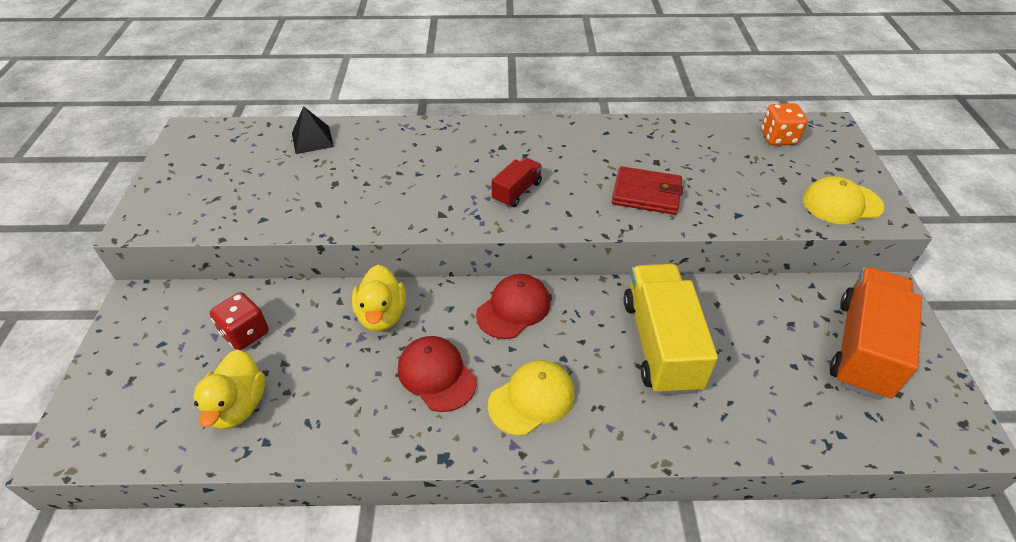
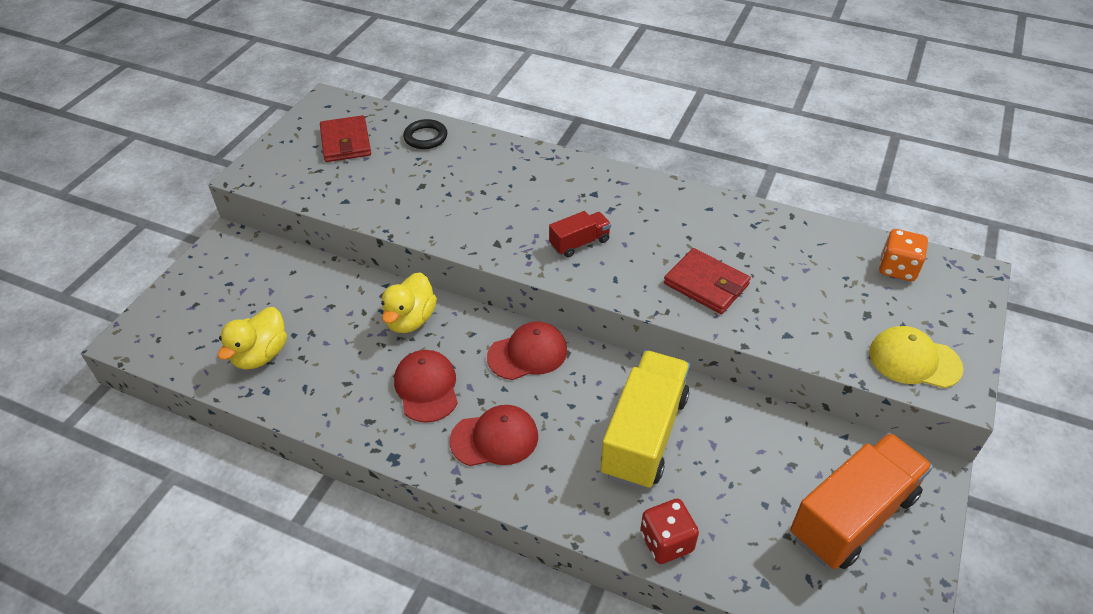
camera: 25 degrees right, 0 degrees up
red dice [210,292,269,350] -> red dice moved to [640,499,699,564]
black pyramid [292,106,334,154] -> black ring [403,119,447,149]
yellow cap [488,360,575,436] -> red cap [450,405,538,466]
none -> red wallet [320,115,371,162]

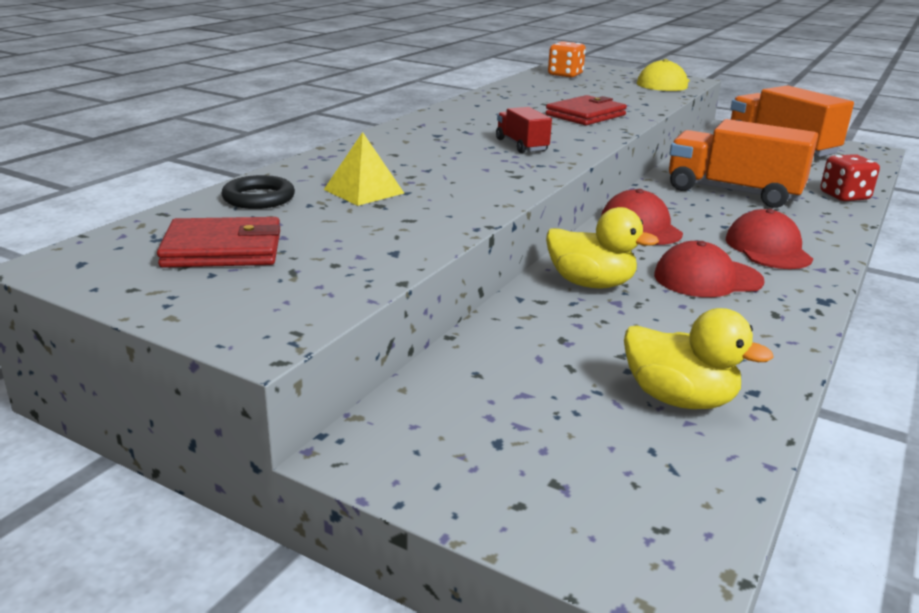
camera: 85 degrees left, 20 degrees down
yellow truck [601,351,690,489] -> orange truck [669,119,818,208]
none -> yellow pyramid [324,132,404,206]

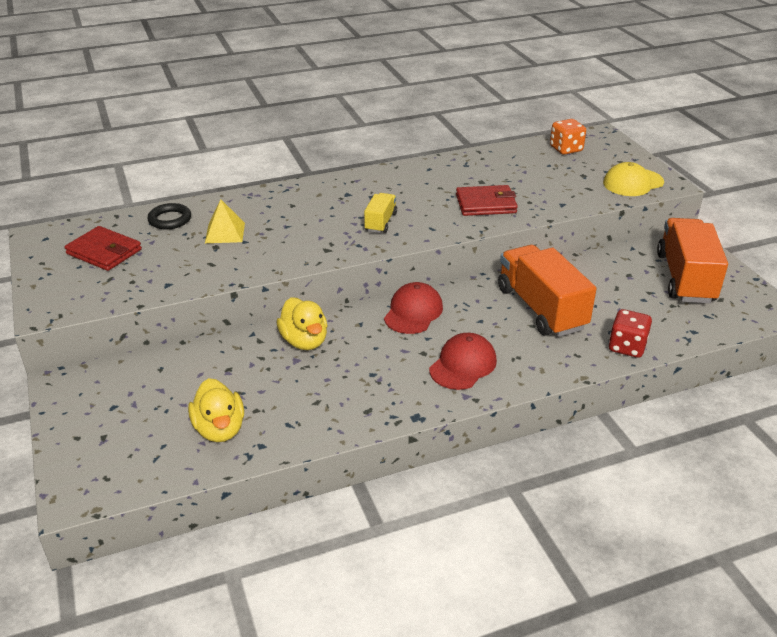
camera: 40 degrees right, 10 degrees up
red truck [496,107,552,153] -> yellow truck [364,193,397,233]
red cap [654,241,765,297] -> none

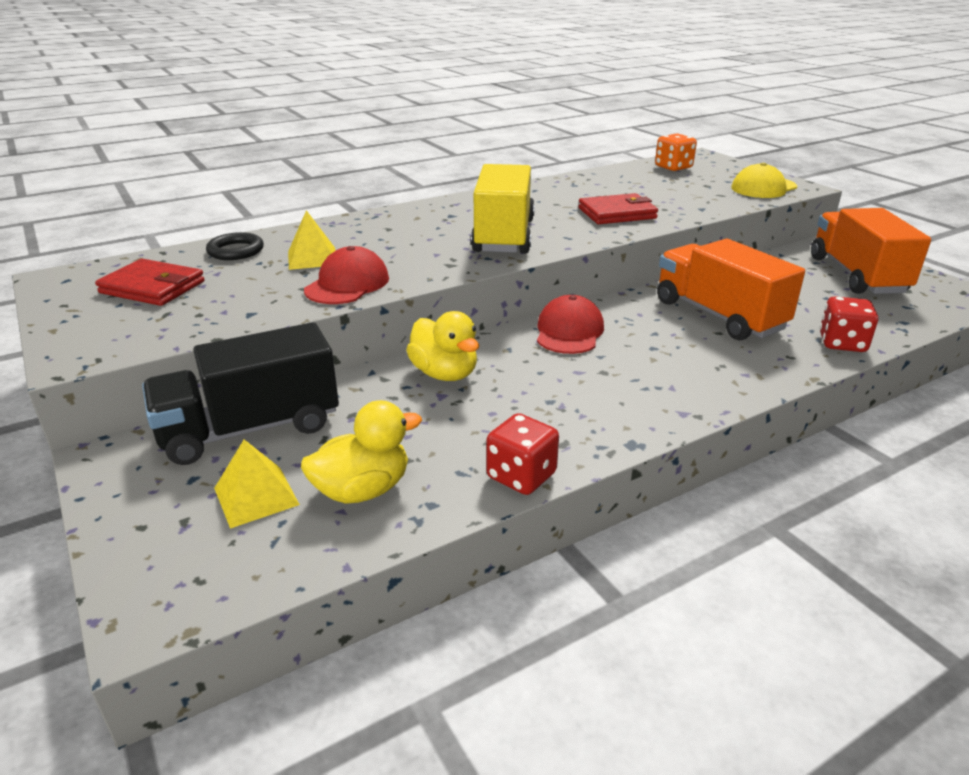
camera: 10 degrees left, 5 degrees down
yellow duck [188,378,244,442] -> yellow duck turned 90 degrees counterclockwise [301,400,422,504]
yellow truck [364,193,397,233] -> yellow truck [471,164,535,254], size x2.02
red cap [429,333,497,390] -> red cap moved to [304,246,389,304]
none -> black truck [142,322,339,465]
none -> yellow pyramid [214,440,300,529]
none -> red dice [486,413,559,495]

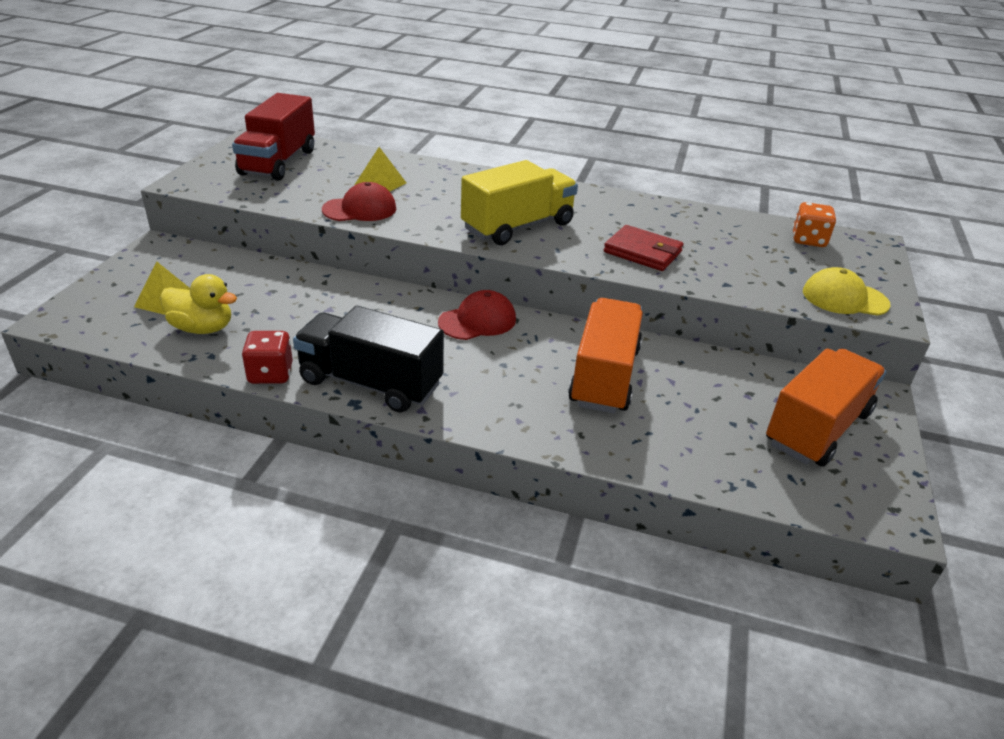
camera: 45 degrees right, 5 degrees up
red wallet [95,259,205,306] -> red truck [232,93,315,181]
black truck [142,322,339,465] -> black truck moved to [293,306,444,412]
black ring [206,232,264,260] -> none
yellow duck [406,311,479,381] -> none
red dice [820,296,878,352] -> none

